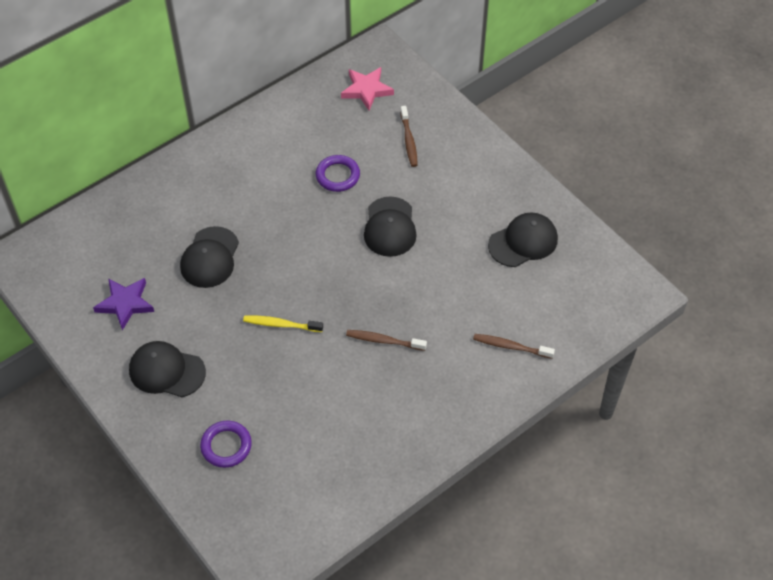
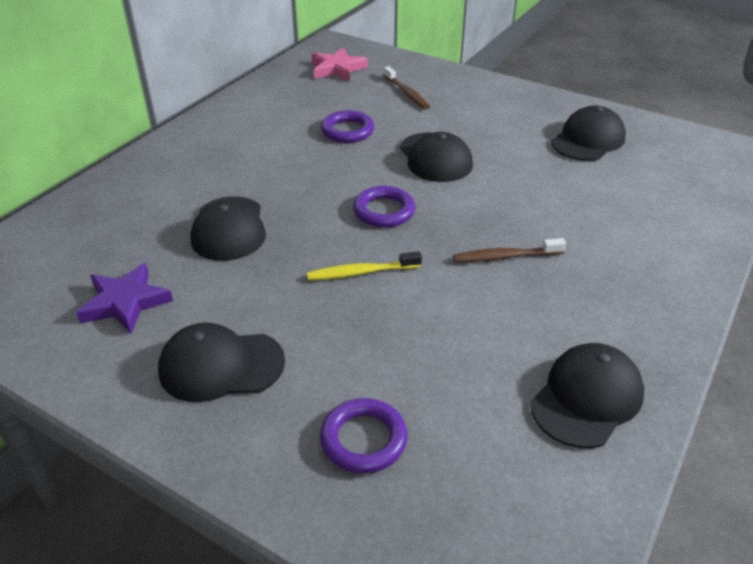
camera: 20 degrees left, 15 degrees down
brown toothbrush [473,334,555,359] -> none
none -> purple ring [353,186,415,227]
none -> black cap [530,343,644,448]

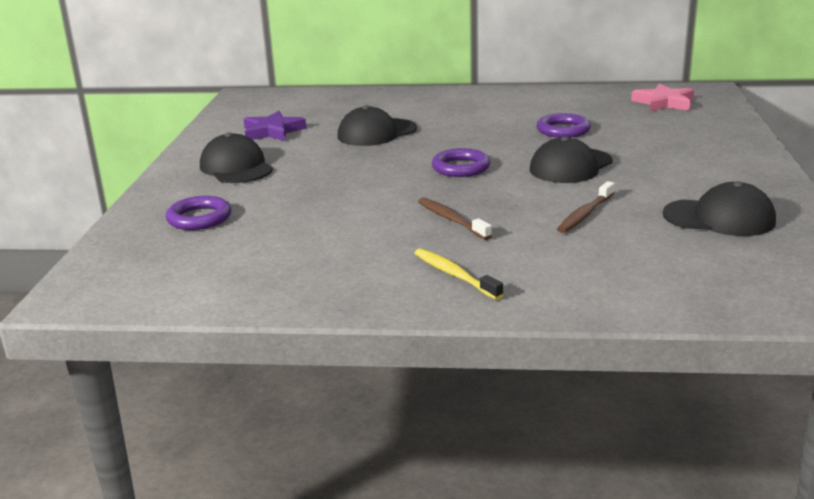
camera: 65 degrees right, 15 degrees down
yellow toothbrush [307,251,422,280] -> yellow toothbrush moved to [414,248,503,300]
brown toothbrush [383,66,430,109] -> brown toothbrush moved to [557,181,615,233]
black cap [530,343,644,448] -> none

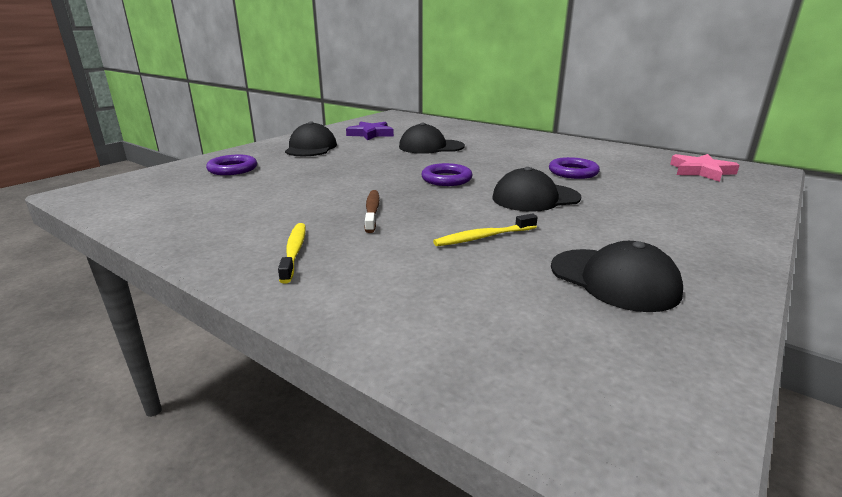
camera: 30 degrees right, 0 degrees up
brown toothbrush [557,181,615,233] -> yellow toothbrush [433,214,538,246]

